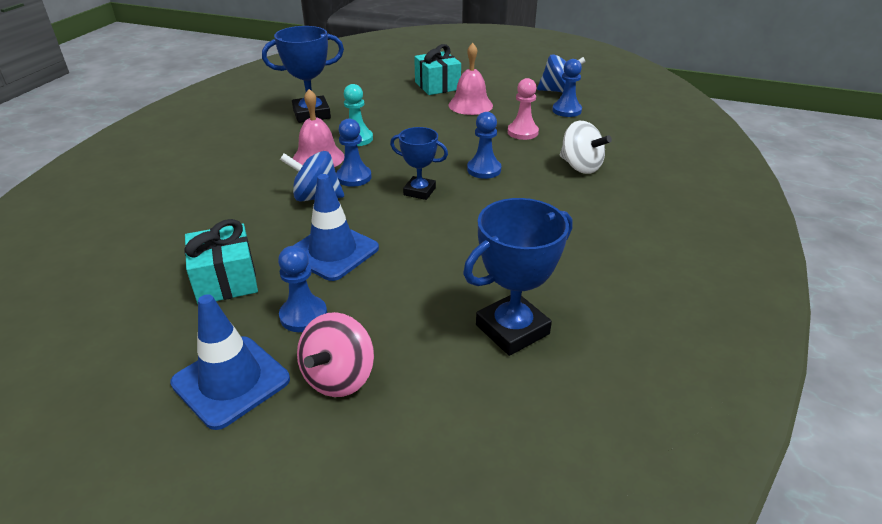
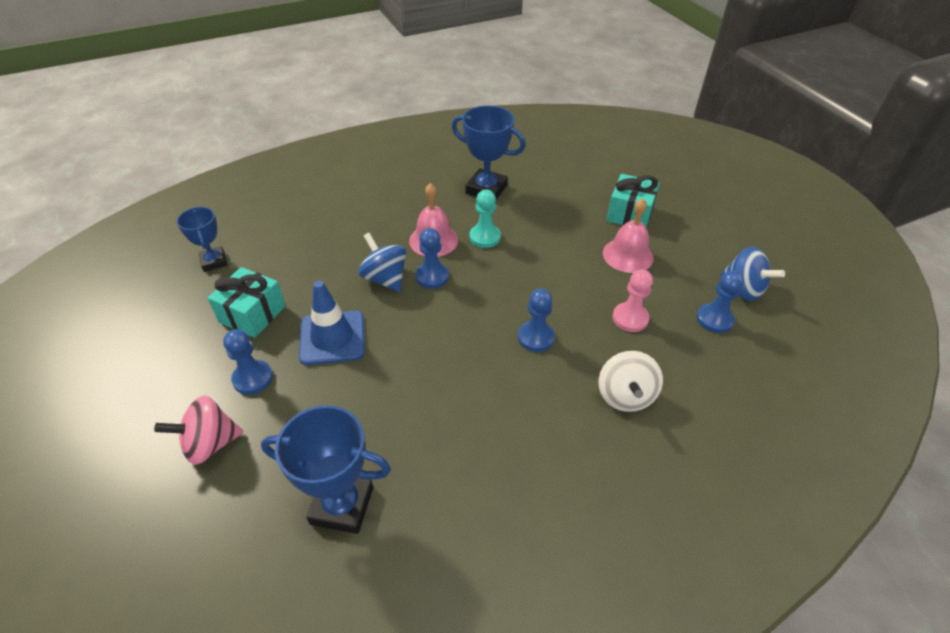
camera: 45 degrees right, 10 degrees up
blue traffic cone [170,294,290,430] -> none
blue trophy [390,127,448,200] -> blue trophy moved to [177,207,227,272]

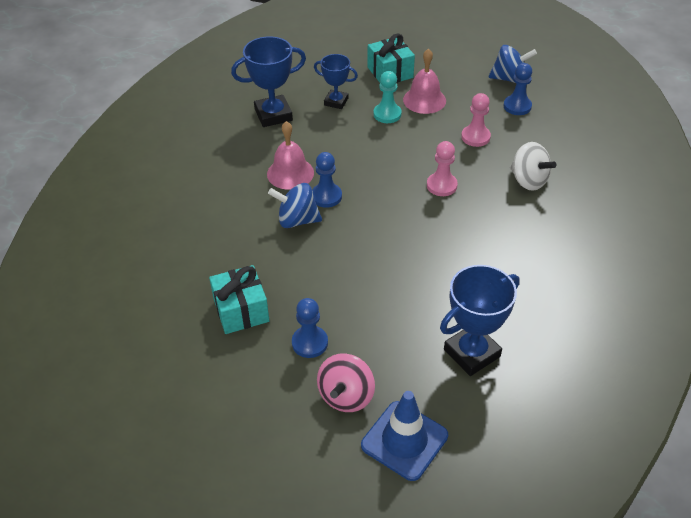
camera: 45 degrees left, 0 degrees up
blue trophy [177,207,227,272] -> blue trophy moved to [314,54,358,109]
blue traffic cone [299,280,365,365] -> blue traffic cone moved to [361,391,448,481]
turquoise pawn [470,190,501,248] -> turquoise pawn moved to [373,71,402,123]
blue pawn [518,288,555,352] -> pink pawn [427,141,458,196]

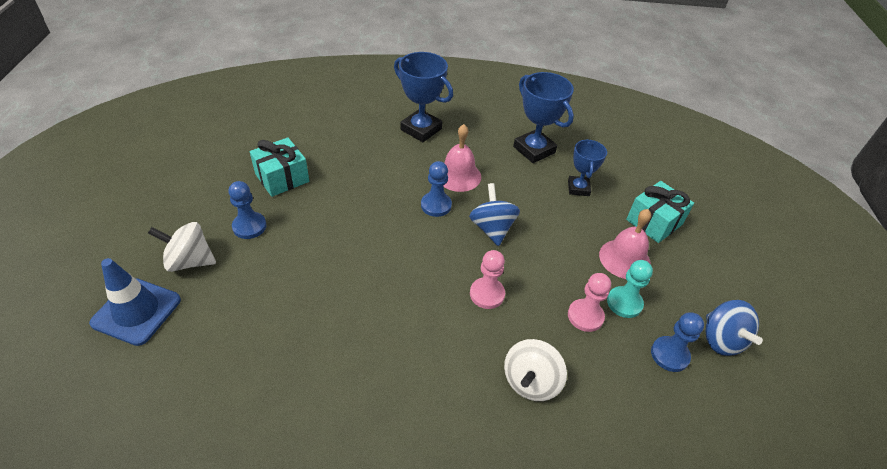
camera: 70 degrees right, 0 degrees up
blue spinning top [268,183,322,228] -> blue spinning top moved to [469,183,520,246]
pink spinning top [317,354,375,412] -> white spinning top [148,222,216,272]
turquoise pawn [373,71,402,123] -> turquoise pawn moved to [607,260,653,318]
blue trophy [440,265,520,376] -> blue trophy moved to [394,52,453,142]

